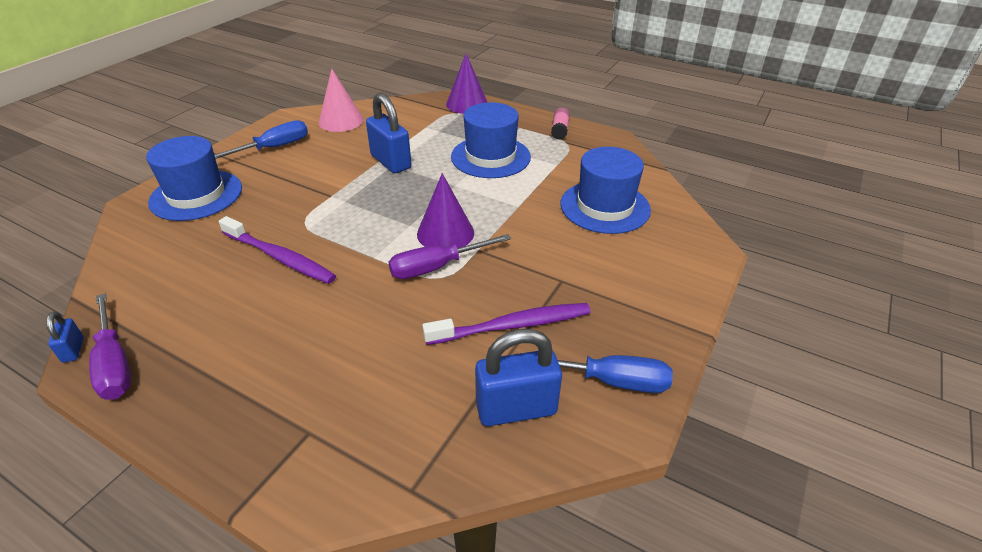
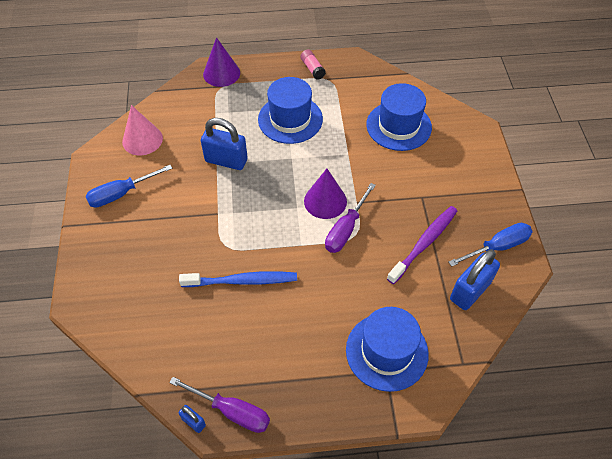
camera: 35 degrees left, 15 degrees up
blue hat [146,136,242,221] -> blue hat moved to [346,307,429,392]
blue screwdriver [214,120,308,159] -> blue screwdriver turned 135 degrees counterclockwise [85,165,172,208]
purple toothbrush [219,216,336,284] -> blue toothbrush [179,271,297,287]

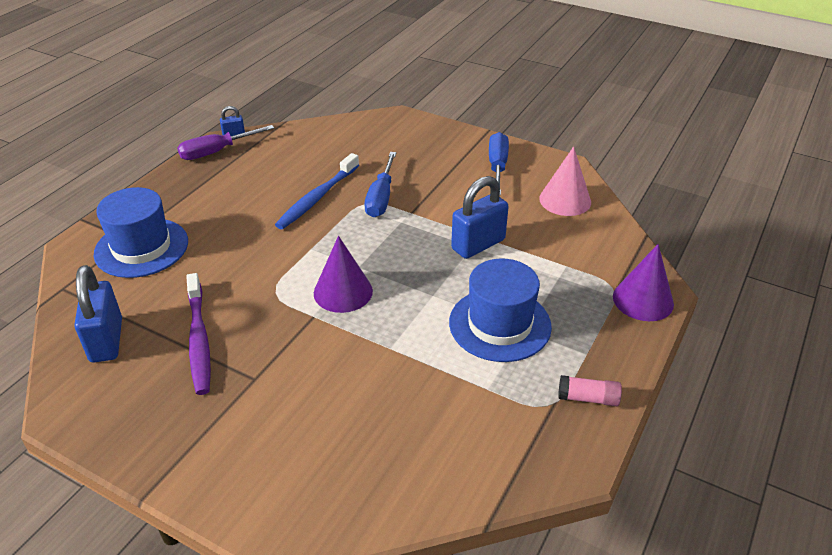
camera: 125 degrees right, 15 degrees down
purple screwdriver [325,183,376,253] -> none
blue hat [366,83,432,151] -> none
blue screwdriver [449,223,533,267] -> blue screwdriver moved to [365,152,396,217]

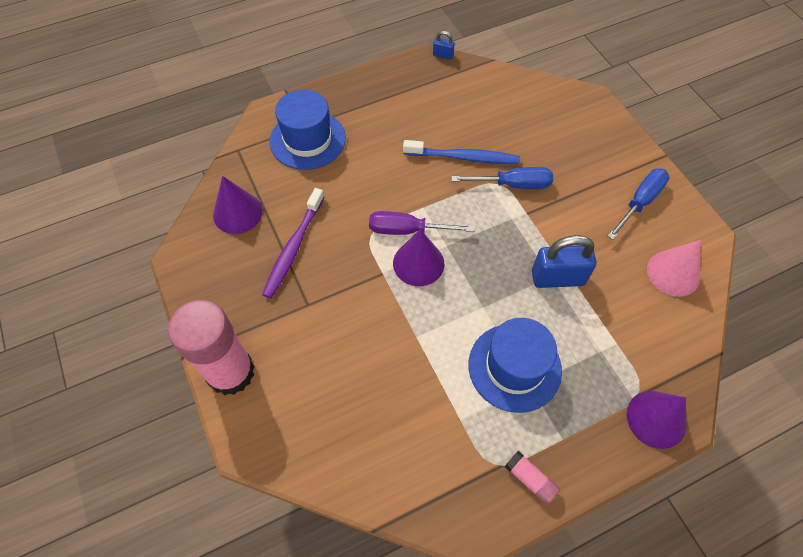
camera: 35 degrees right, 20 degrees up
blue padlock [74,265,122,363] -> purple cone [213,176,263,234]
purple screwdriver [177,125,274,160] -> purple screwdriver moved to [369,211,475,235]
blue toothbrush [275,153,359,229] -> blue toothbrush turned 150 degrees counterclockwise [403,140,520,164]
blue screwdriver [365,152,396,217] -> blue screwdriver turned 135 degrees counterclockwise [451,167,553,189]
none -> pink glue stick [168,300,255,395]

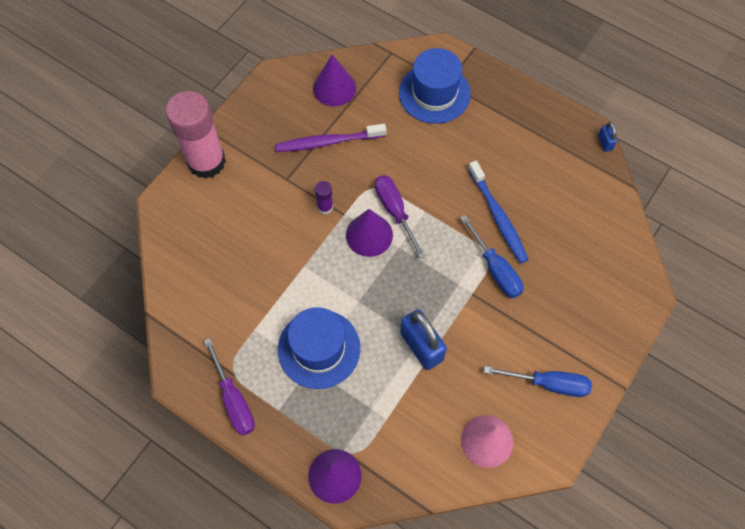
camera: 60 degrees right, 5 degrees up
pink glue stick [505,451,560,505] -> purple screwdriver [204,338,255,435]
none -> purple glue stick [315,181,333,214]

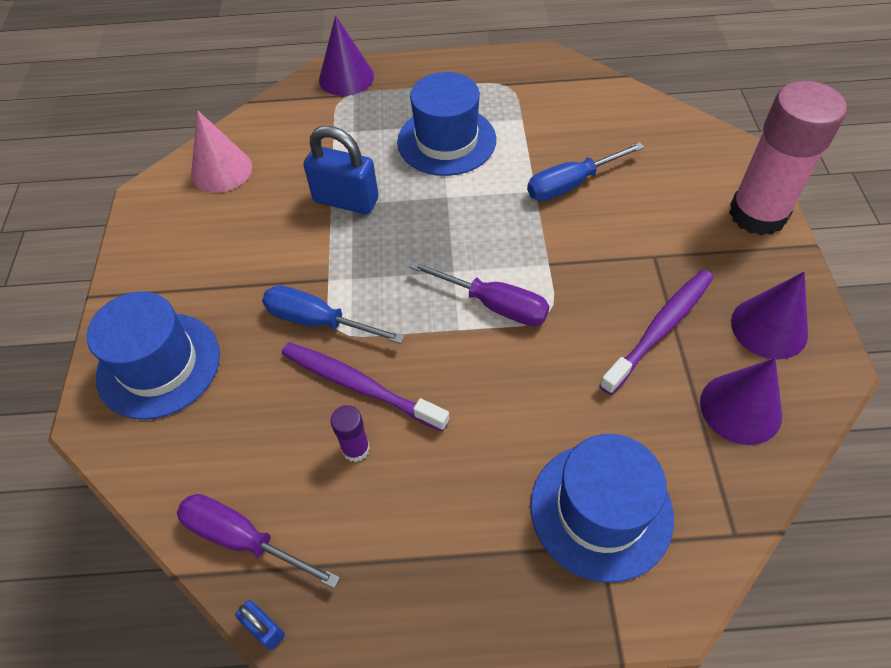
camera: 145 degrees right, 10 degrees down
purple screwdriver [204,338,255,435] -> purple screwdriver moved to [177,494,340,588]
purple glue stick [315,181,333,214] -> purple glue stick moved to [330,405,370,462]
purple cone [346,209,393,257] -> purple cone moved to [731,272,808,360]
blue toothbrush [468,161,529,263] -> purple toothbrush [282,342,450,432]
blue screwdriver [484,366,592,397] -> blue screwdriver moved to [527,142,645,201]
none -> blue hat [87,292,220,420]

